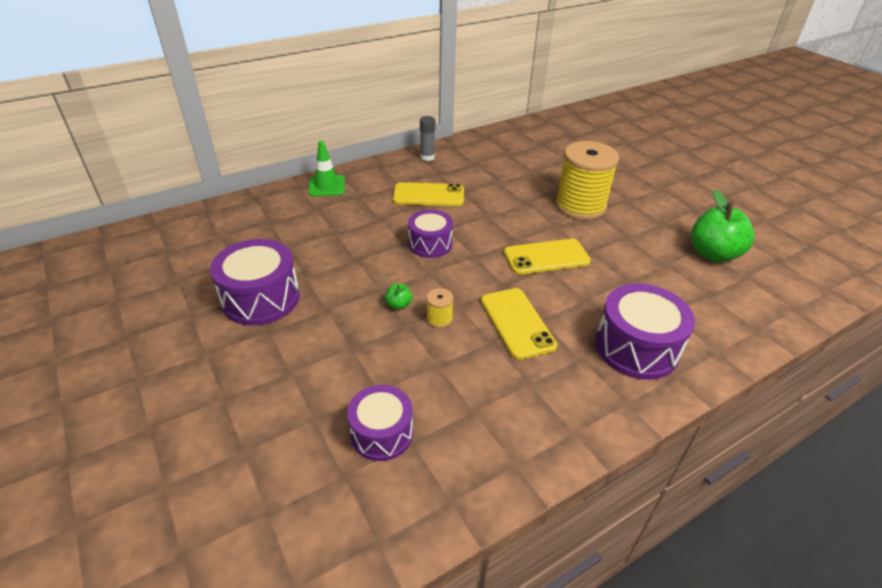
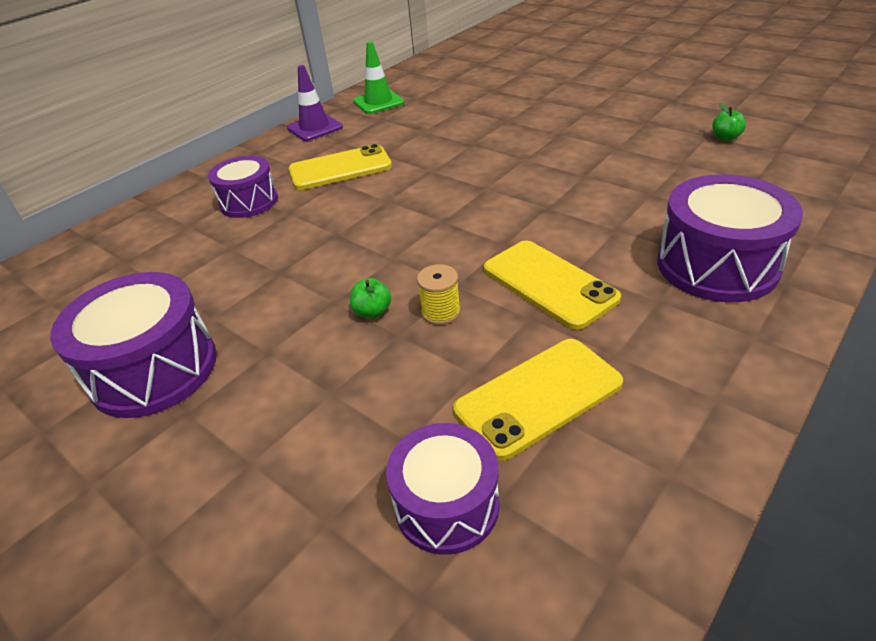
camera: 15 degrees left, 0 degrees up
green traffic cone [308,141,345,196] -> green traffic cone moved to [353,41,404,114]
purple drum [408,210,453,258] -> purple drum moved to [208,156,278,218]
grey glue stick [420,116,435,161] -> purple traffic cone [287,65,343,141]
yellow phone [504,239,591,275] -> yellow phone moved to [453,339,623,461]
yellow spool [555,141,619,220] -> none
green apple [691,190,754,262] -> green apple [712,103,746,141], size x0.43

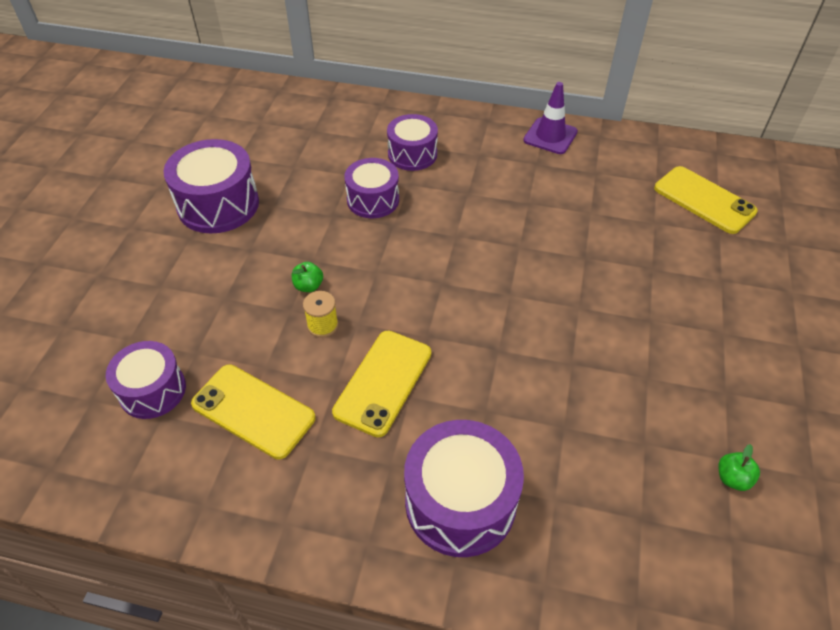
camera: 60 degrees right, 10 degrees up
yellow phone [289,144,392,190] -> yellow phone moved to [654,166,758,234]
green traffic cone [353,41,404,114] -> none
none -> purple drum [344,158,399,218]

